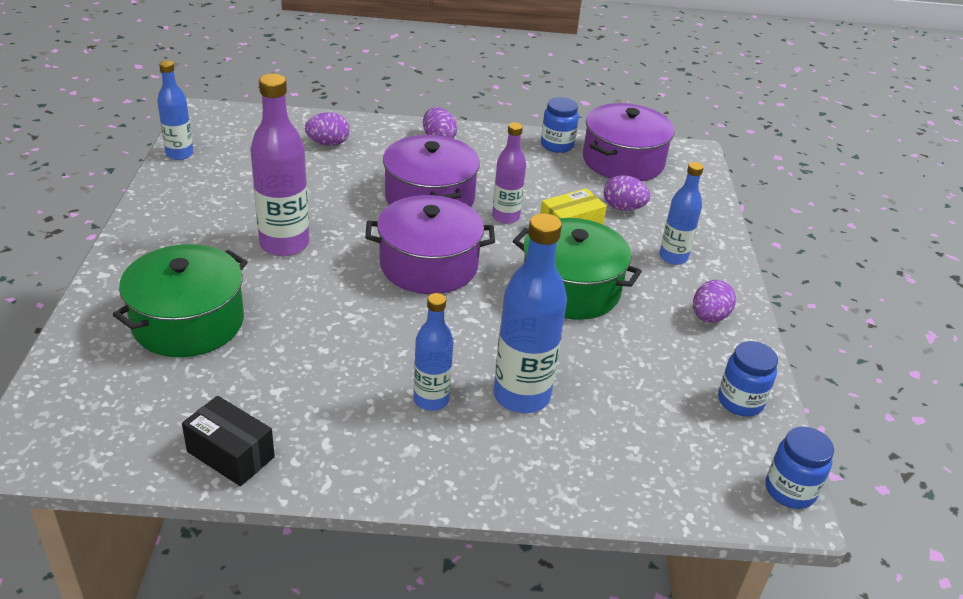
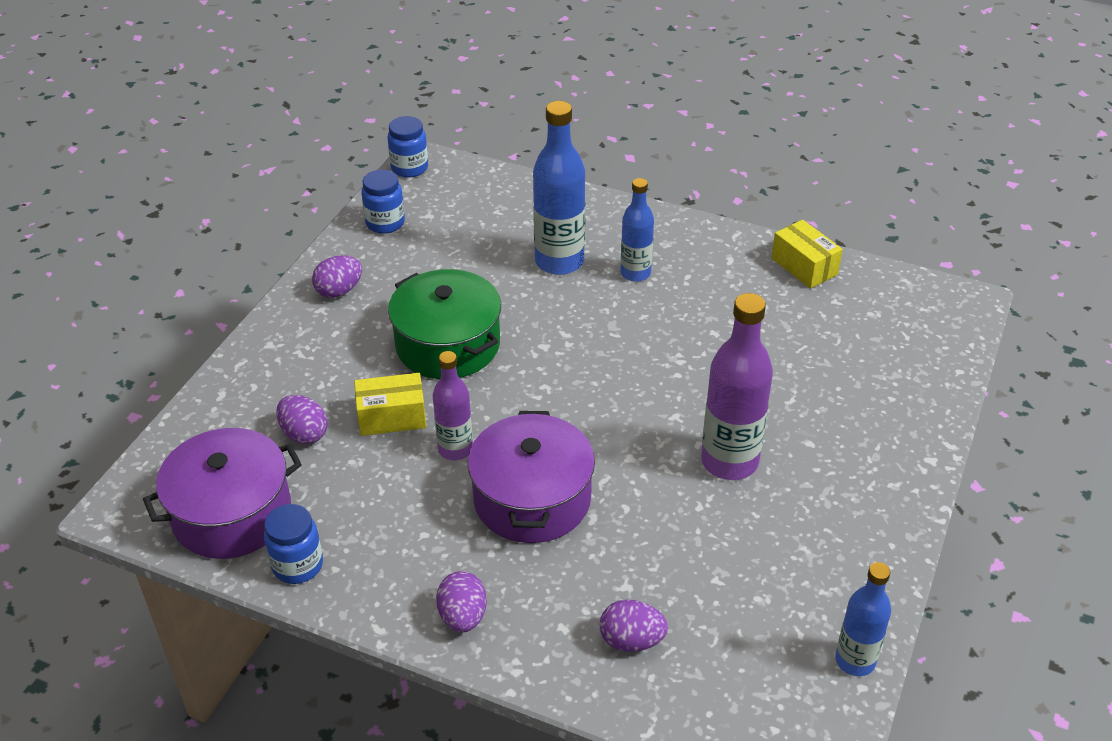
camera: 155 degrees left, 5 degrees up
green pot [113,244,247,357] -> none
black box [182,396,275,486] -> yellow box [771,220,843,288]
purple pot [365,195,495,294] -> none
blue bottle [659,162,704,265] -> none

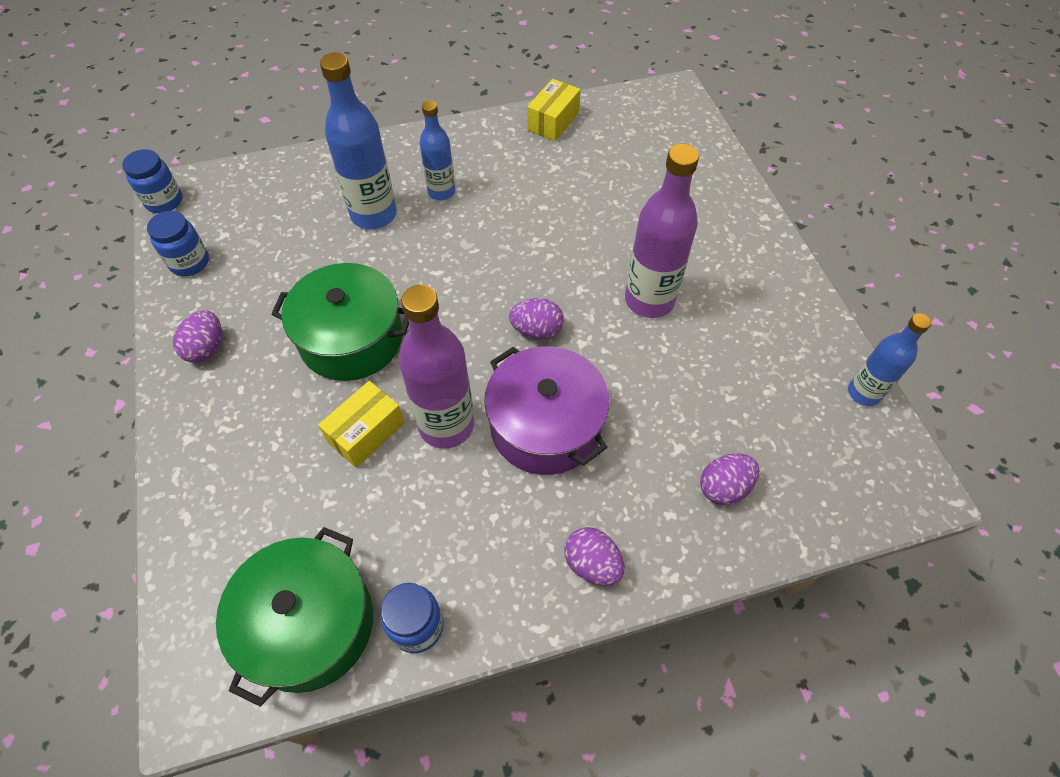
camera: 40 degrees left, 15 degrees up
purple pot [143,428,302,559] -> green pot [216,527,373,707]
purple egg [276,395,328,444] -> purple egg moved to [509,298,564,340]
purple bottle [433,351,473,460] -> purple bottle [399,285,474,448], size x1.63
yellow box [771,220,843,288] -> yellow box turned 75 degrees counterclockwise [527,79,580,141]

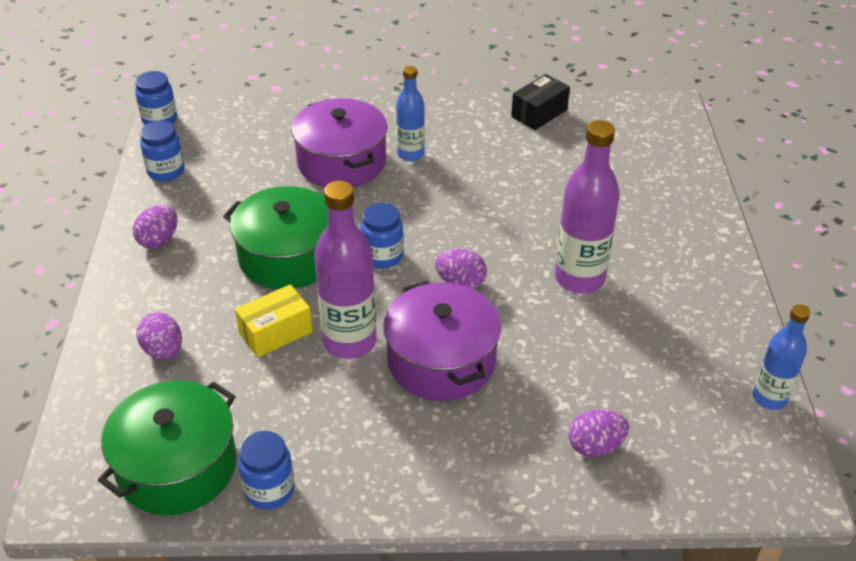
camera: 15 degrees right, 15 degrees down
blue bottle [320,53,397,229] -> purple pot [291,98,387,187]
yellow box [527,79,580,141] -> black box [511,74,570,130]
purple egg [564,527,625,586] -> purple egg moved to [136,312,182,360]
none -> blue jar [361,203,403,269]

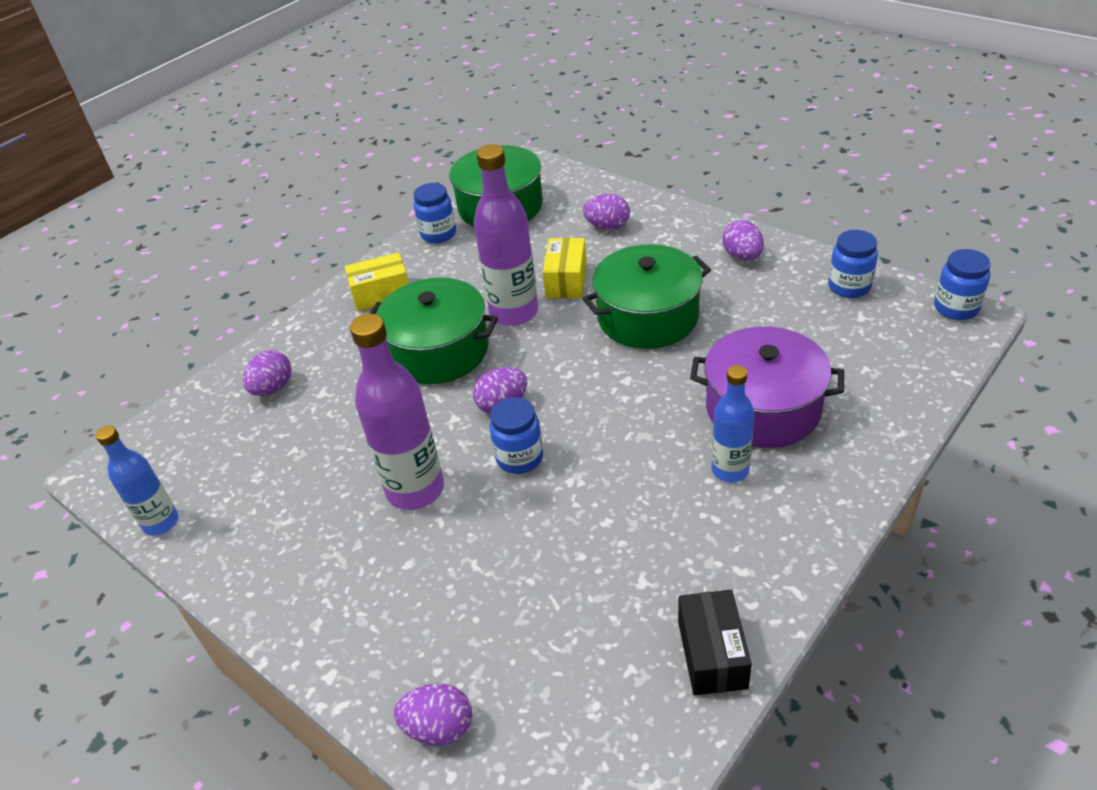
camera: 135 degrees right, 0 degrees up
blue jar [361,203,403,269] -> blue jar moved to [489,397,543,474]
purple pot [383,280,501,401] -> green pot [369,277,498,384]
none -> yellow box [345,252,409,311]
none -> purple egg [394,683,472,745]

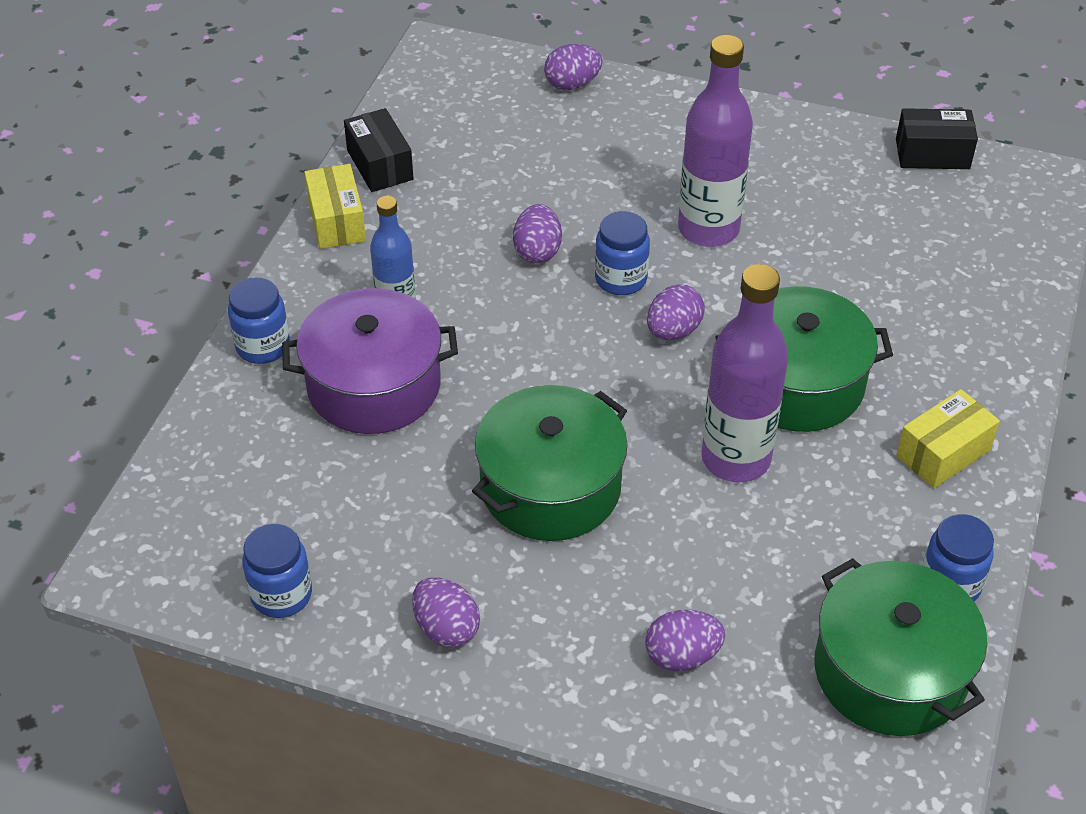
camera: 155 degrees right, 5 degrees up
blue bottle [96,425,178,536] -> black box [896,108,978,169]
purple egg [243,350,291,396] -> purple egg moved to [513,204,562,263]
yellow box [543,238,587,298] -> yellow box moved to [304,164,366,249]
blue jar [934,249,991,320] -> blue jar moved to [228,277,290,364]

